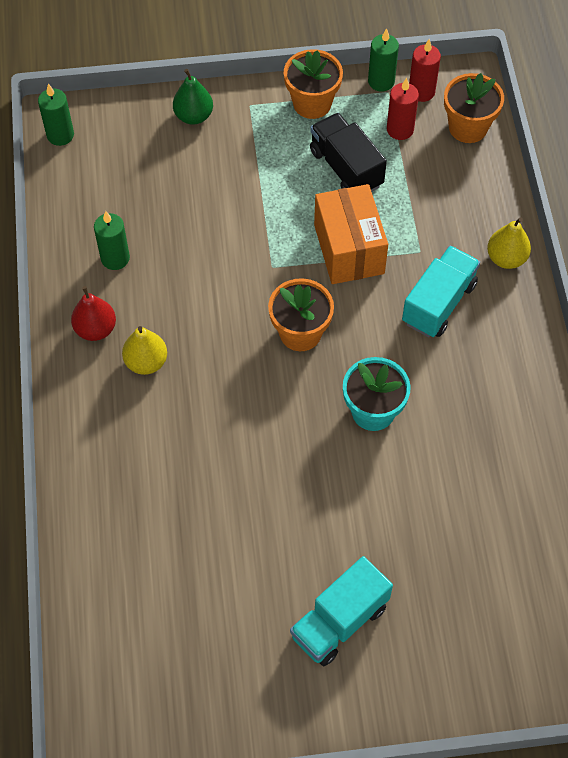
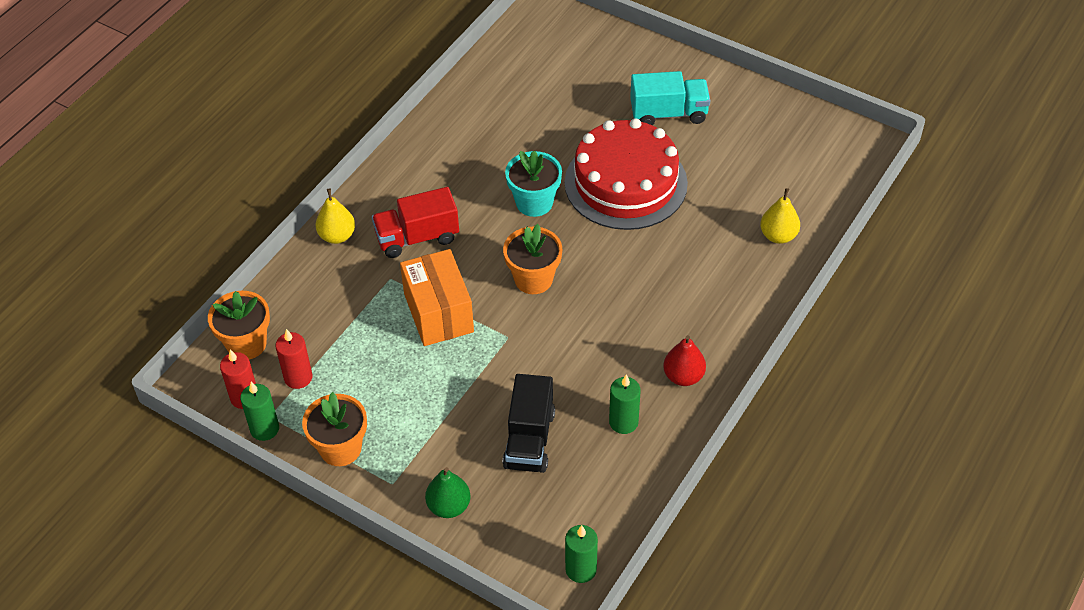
camera: 140 degrees left, 10 degrees down
yellow pear [122,326,167,375] -> yellow pear moved to [760,188,800,244]
black truck [310,113,387,192] -> black truck moved to [503,374,555,473]
orange box [314,184,388,284] -> orange box turned 45 degrees counterclockwise [400,249,474,346]
turquoise truck [402,246,480,337] -> red truck [372,187,459,258]
none -> red cake [564,118,688,230]

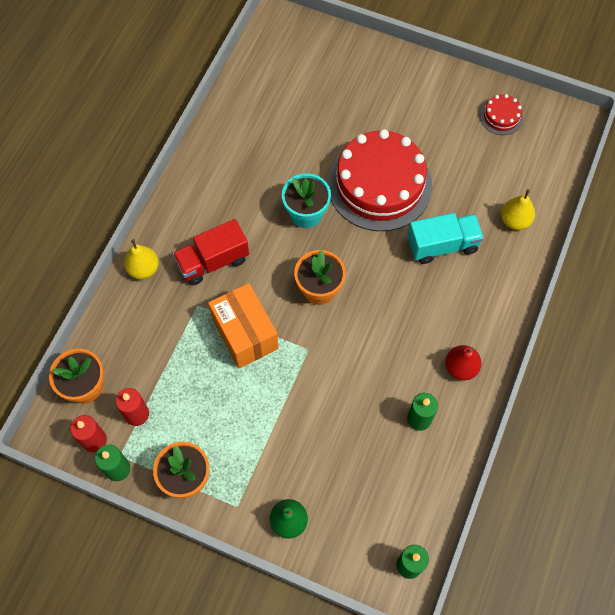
camera: 10 degrees left, 15 degrees up
black truck [503,374,555,473] -> none
turquoise truck [630,71,710,125] -> turquoise truck moved to [407,213,484,264]
none -> red cake [480,94,523,135]

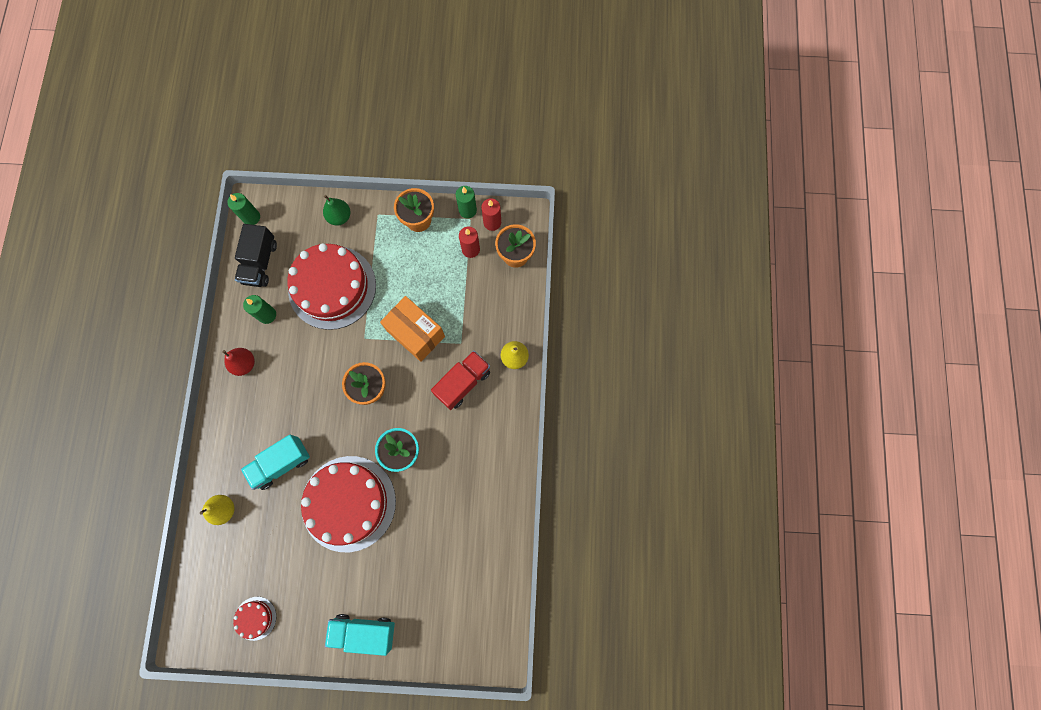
camera: 160 degrees right, 10 degrees up
none -> black truck [235,224,277,287]
none -> red cake [287,243,376,330]
none -> turquoise truck [325,614,395,656]

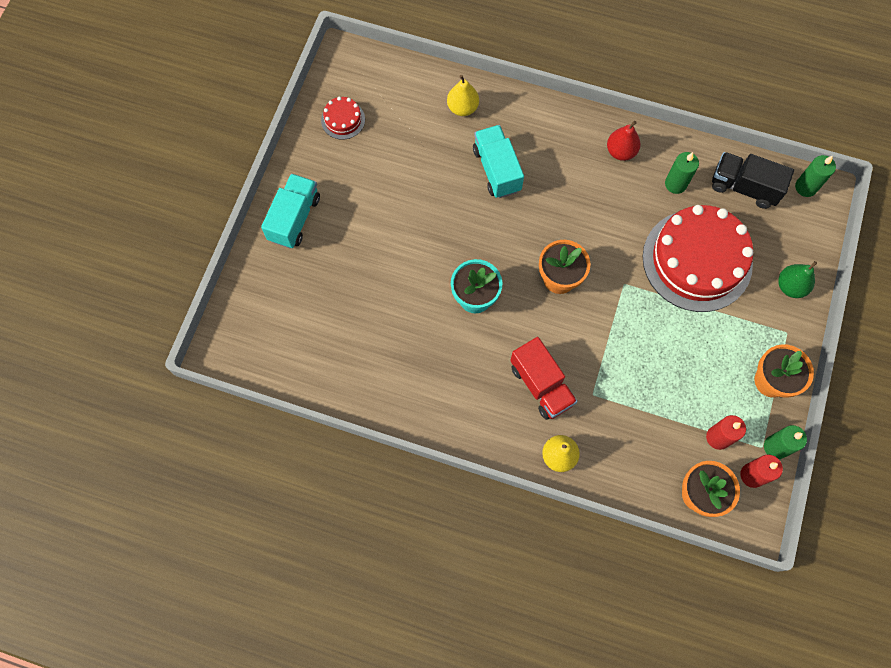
camera: 105 degrees right, 5 degrees down
red cake [301,456,396,552] -> none
orange box [380,296,445,362] -> none

